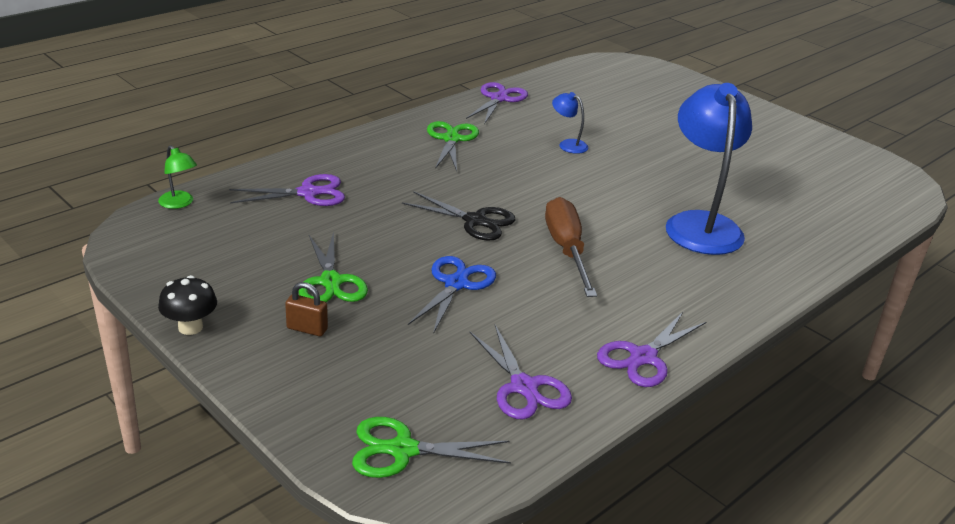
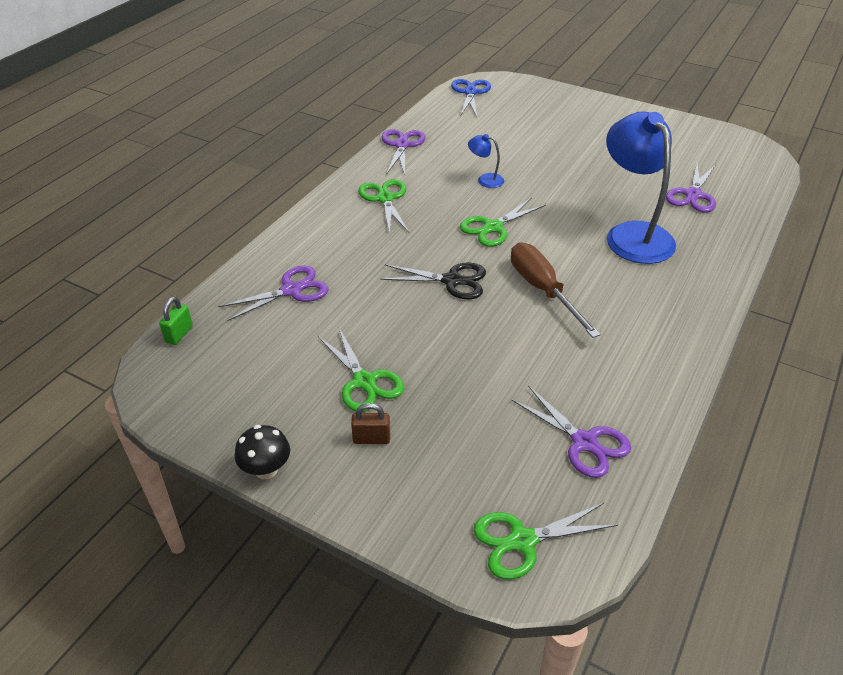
camera: 15 degrees left, 10 degrees up
green lamp [158,145,197,209] -> green padlock [159,297,193,345]
blue scissors [408,256,496,334] -> blue scissors moved to [451,79,491,117]
purple scissors [597,312,706,387] -> purple scissors moved to [666,164,716,212]
none -> green scissors [460,198,546,247]

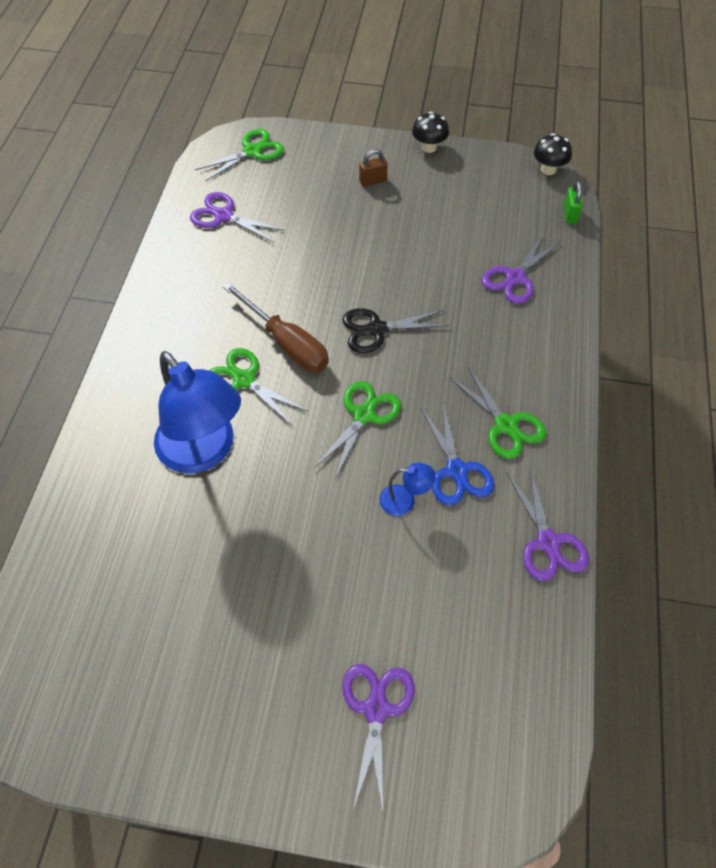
camera: 160 degrees right, 15 degrees up
green scissors [318,328,404,412] -> green scissors moved to [209,348,308,426]
blue scissors [451,79,491,117] -> blue scissors moved to [421,403,494,506]
purple scissors [666,164,716,212] -> purple scissors moved to [342,664,415,810]
none -> black mushroom [534,133,572,175]

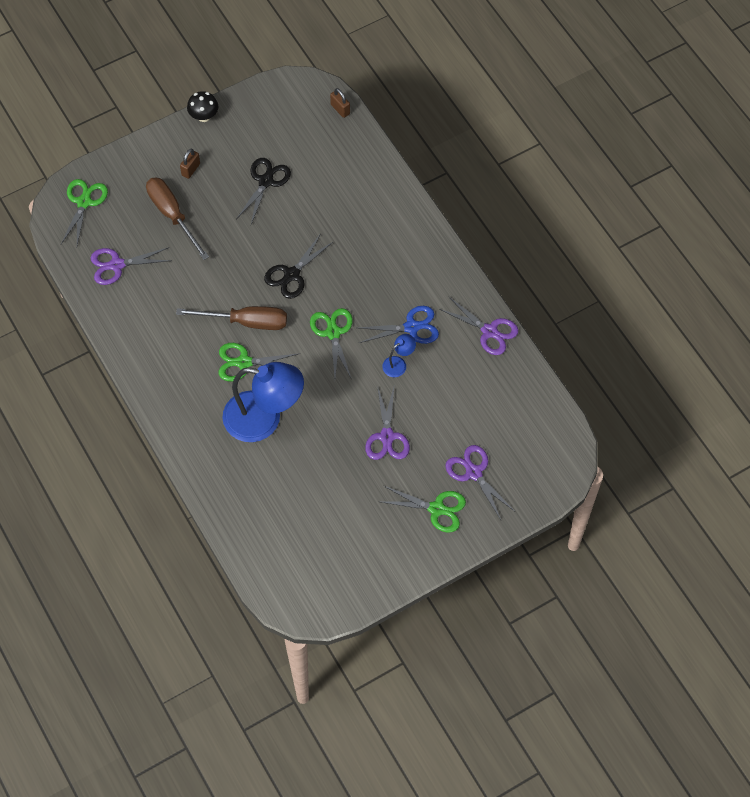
camera: 40 degrees left, 5 degrees up
blue scissors [421,403,494,506] -> blue scissors turned 45 degrees counterclockwise [358,306,439,344]
green scissors [450,367,546,459] -> green scissors moved to [381,486,466,533]
purple scissors [482,234,561,304] -> purple scissors moved to [365,386,410,460]
black mushroom [534,133,572,175] -> none
green padlock [564,181,583,224] -> brown padlock [330,88,350,118]
none -> brown screwdriver [146,177,209,260]
none -> black scissors [236,158,291,224]

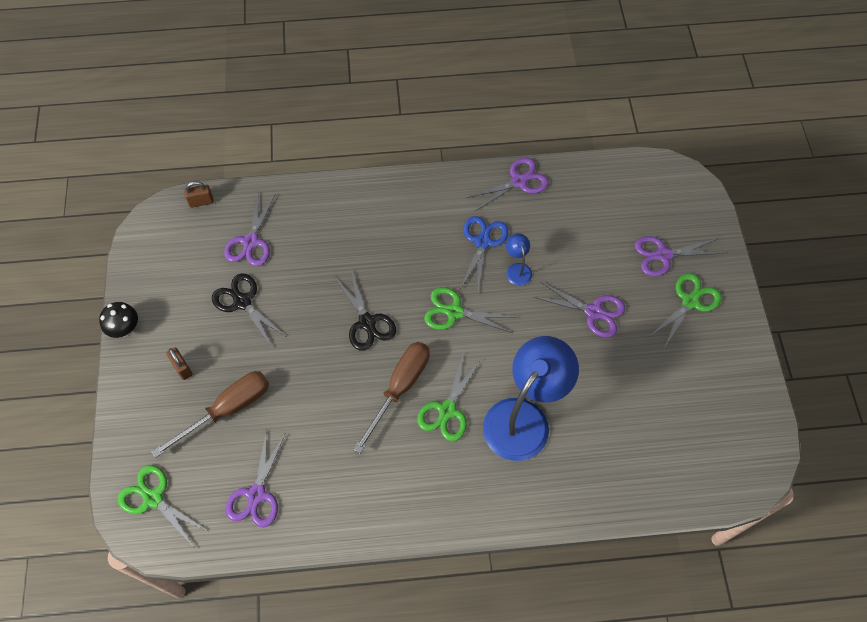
camera: 65 degrees left, 0 degrees up
brown screwdriver [146,177,209,260] -> brown screwdriver turned 150 degrees clockwise [151,371,269,458]
none -> purple scissors [224,192,275,266]

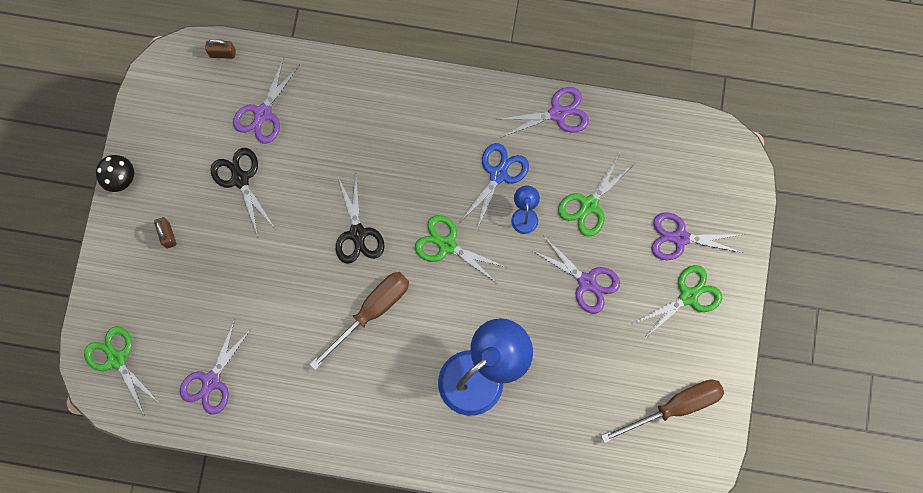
camera: 15 degrees right, 15 degrees up
brown screwdriver [151,371,269,458] -> brown screwdriver moved to [601,379,724,443]
green scissors [417,353,482,441] -> green scissors moved to [558,153,634,237]

